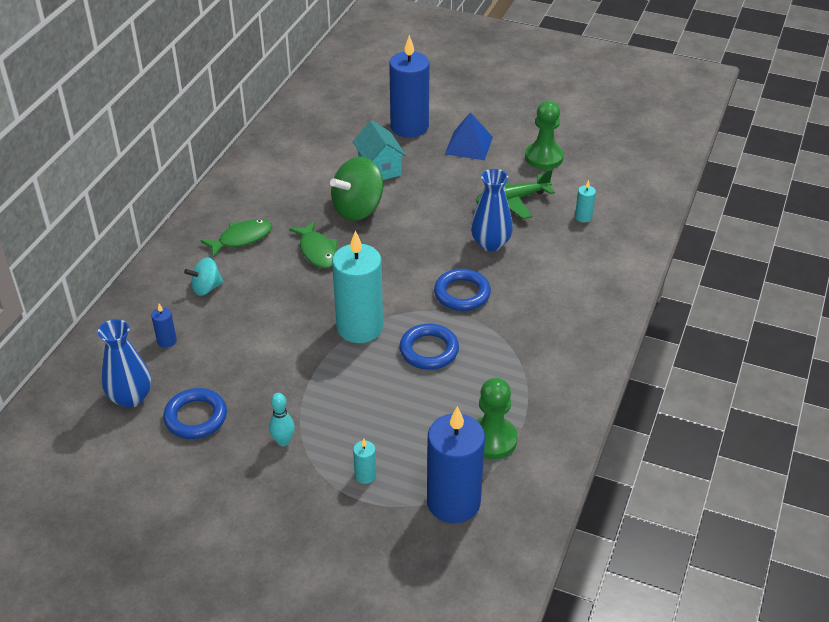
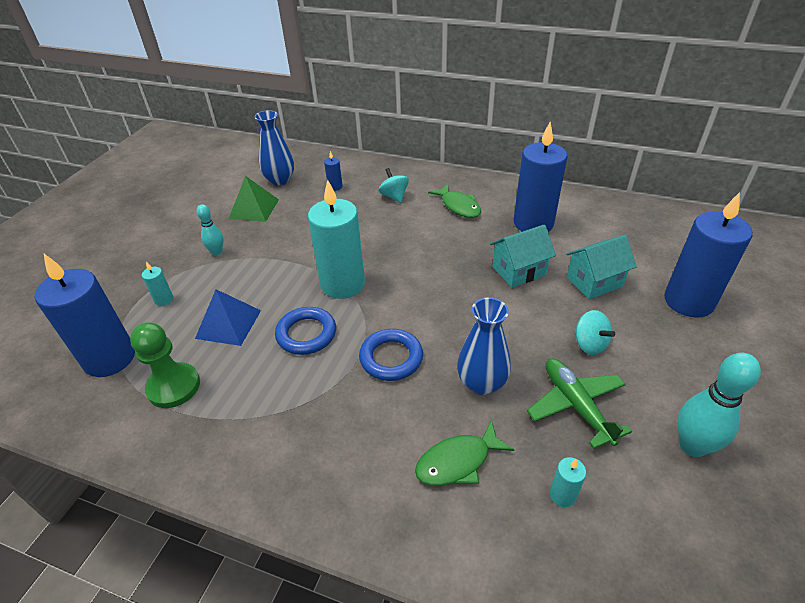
camera: 90 degrees right, 0 degrees up
blue ring [163,388,227,439] -> green pyramid [229,176,279,222]
green fish [289,221,338,268] -> green fish moved to [415,420,514,486]
green spinning top [330,157,383,221] -> turquoise house [490,224,556,288]
blue pyramid [445,112,493,160] -> blue pyramid moved to [195,289,261,346]
green pawn [525,101,564,169] -> turquoise bowling pin [677,353,761,457]
none -> blue candle [514,122,568,232]
none -> turquoise spinning top [575,310,615,355]

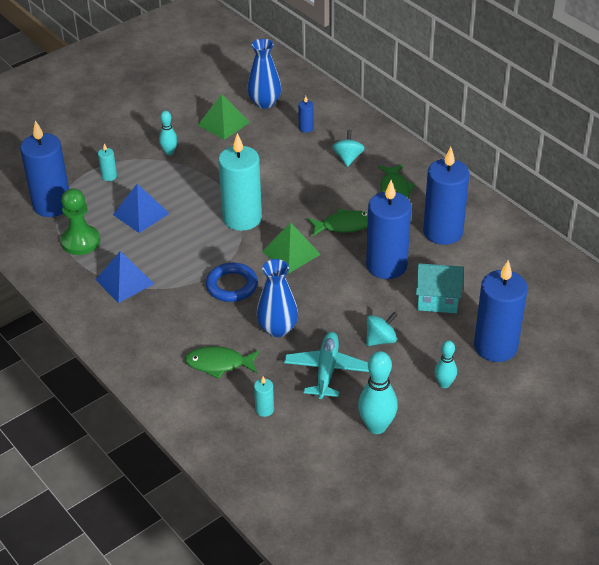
camera: 30 degrees right, 0 degrees up
blue ring [275,307,336,355] -> none
turquoise house [490,224,556,288] -> blue candle [366,180,411,279]
green plane [527,358,632,449] -> turquoise plane [284,332,369,399]
turquoise spinning top [575,310,615,355] -> turquoise spinning top turned 120 degrees counterclockwise [366,312,397,346]
none -> blue pyramid [96,251,154,303]
none -> green pyramid [262,222,321,273]
none -> green fish [308,209,368,237]
none -> turquoise bowling pin [435,340,457,388]

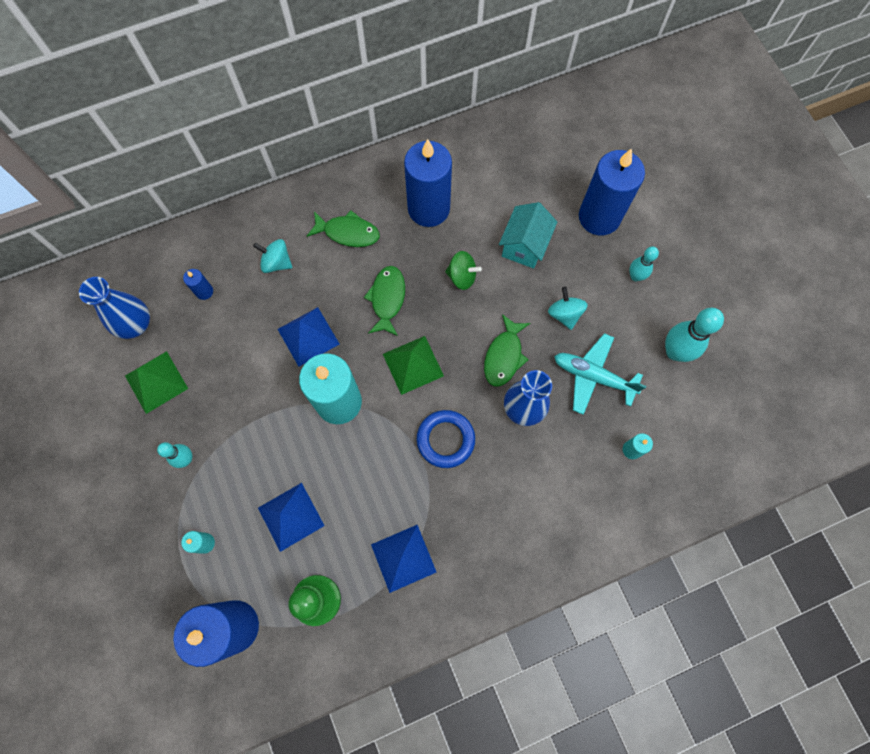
camera: 75 degrees left, 30 degrees up
green fish [185,346,260,379] -> green fish moved to [484,314,530,387]
blue candle [366,180,411,279] -> green spinning top [445,251,482,290]
none -> blue pyramid [278,307,339,367]

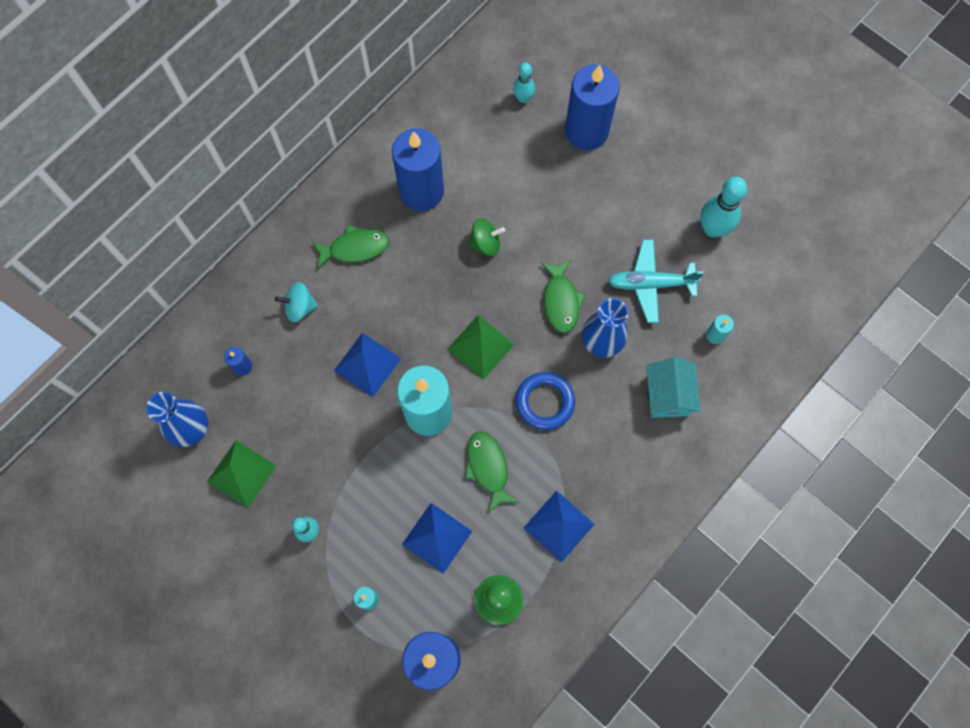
camera: 25 degrees left, 0 degrees up
green fish [364,266,405,336] -> green fish moved to [465,432,519,513]
turquoise house [499,202,557,269] -> turquoise house moved to [646,357,701,418]
turquoise spinning top [548,287,588,330] -> none
turquoise bowling pin [629,246,659,281] -> turquoise bowling pin moved to [513,63,535,103]

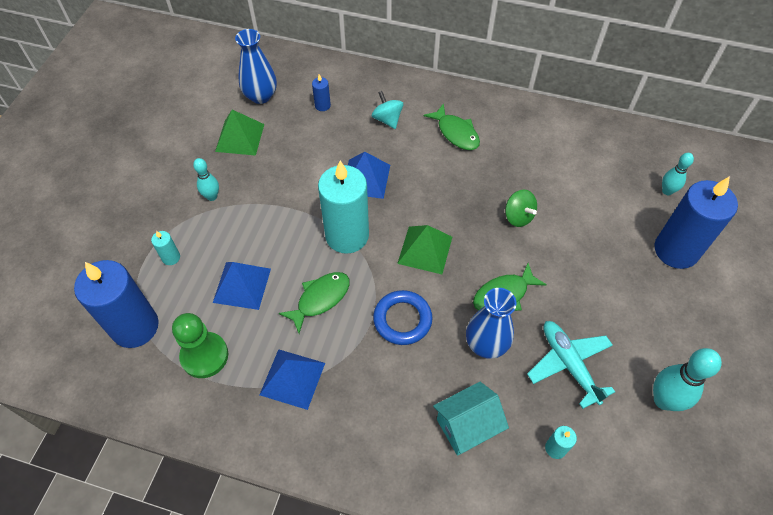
camera: 65 degrees right, 15 degrees down
blue candle [392,128,444,211] -> none

